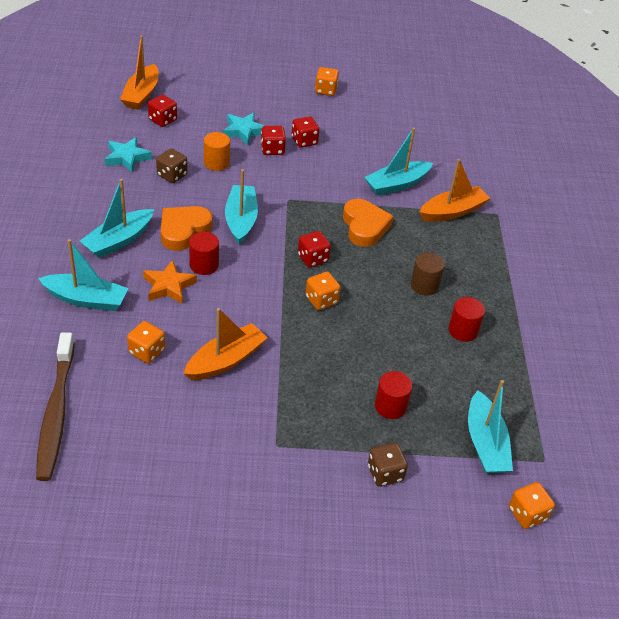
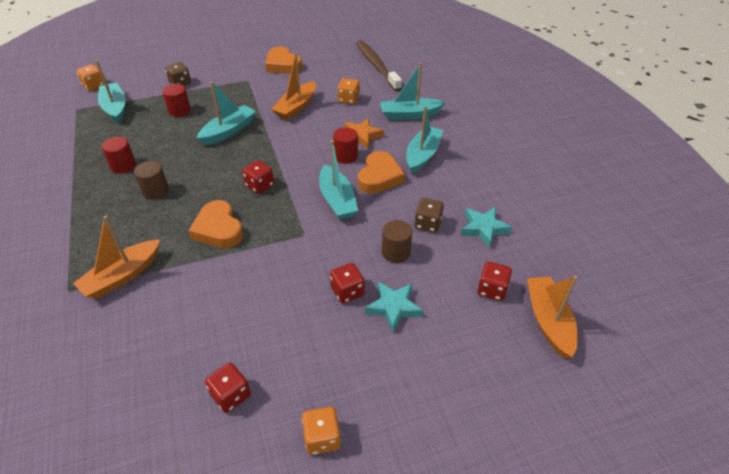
camera: 165 degrees right, 0 degrees up
orange cylinder [204,132,230,171] -> brown cylinder [382,220,413,263]
red dice [291,116,319,148] -> red dice moved to [205,362,251,413]
orange dice [306,272,341,310] -> none
turquoise boat [364,127,433,196] -> turquoise boat moved to [197,82,256,145]
none -> orange heart [265,47,302,74]

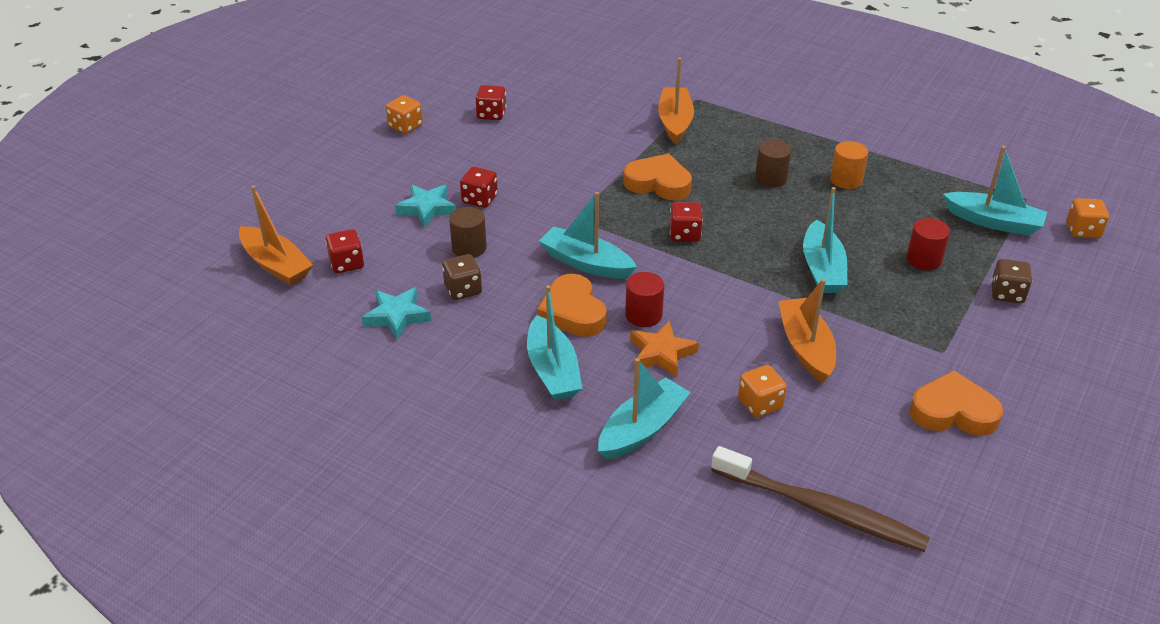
camera: 140 degrees right, 5 degrees down
red cylinder [101,137,136,174] -> orange cylinder [830,141,868,189]

